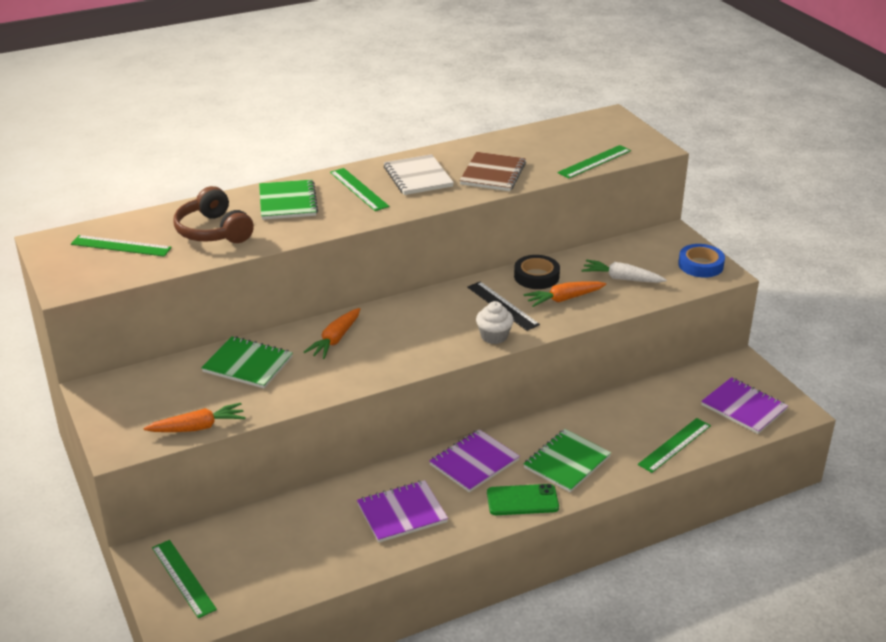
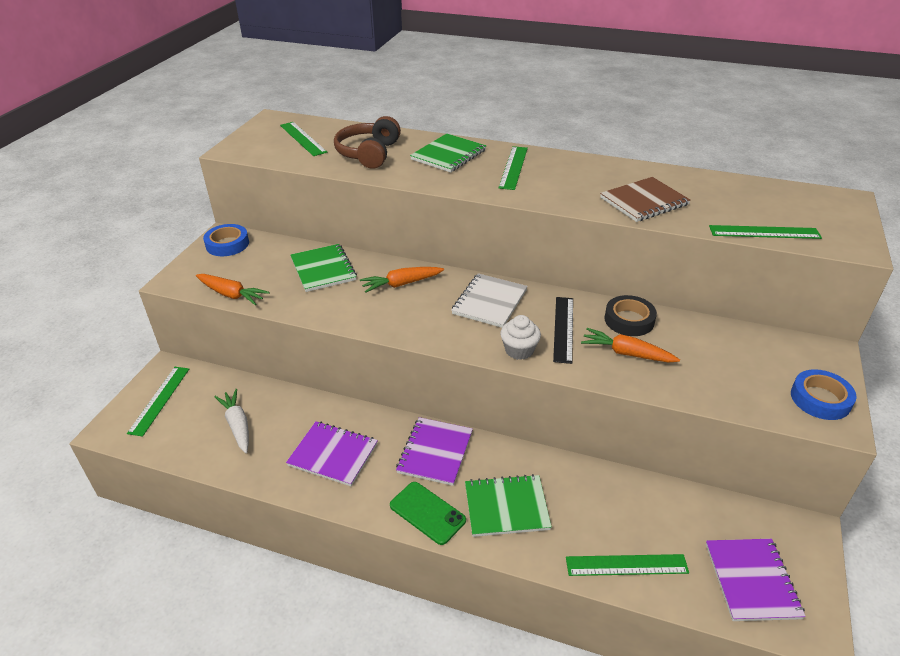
camera: 45 degrees right, 5 degrees up
white notebook [384,154,454,195] -> white notebook moved to [451,273,527,328]
purple notebook [429,429,520,493] -> purple notebook turned 75 degrees counterclockwise [396,417,473,486]
white carrot [582,259,667,283] -> white carrot moved to [214,389,249,453]
none -> blue tape [203,224,249,256]

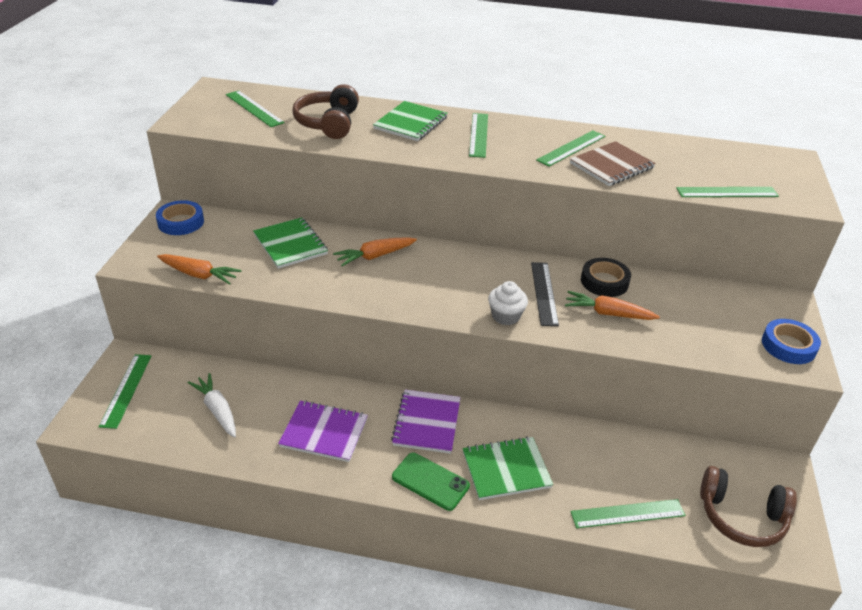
camera: 10 degrees left, 0 degrees up
white notebook [451,273,527,328] -> none
purple notebook [706,539,806,621] -> brown headphones [700,466,797,547]
none -> green ruler [536,130,605,167]

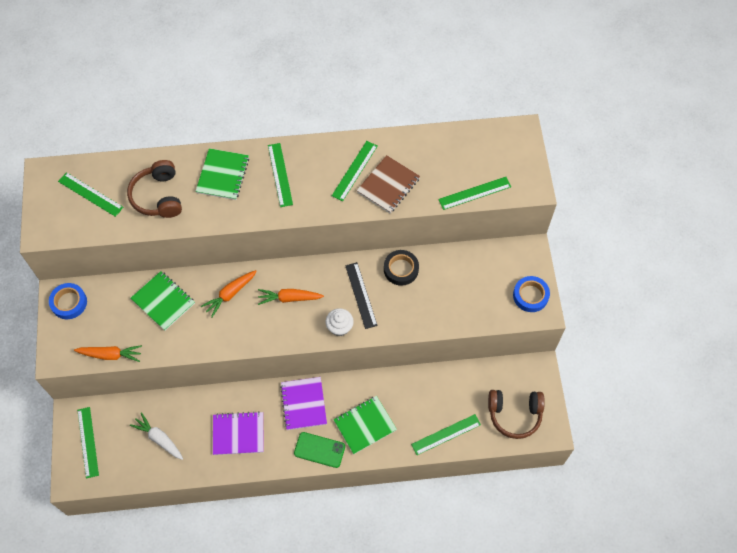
camera: 15 degrees left, 25 degrees up
orange carrot [565,291,660,320] -> orange carrot moved to [258,289,324,305]

